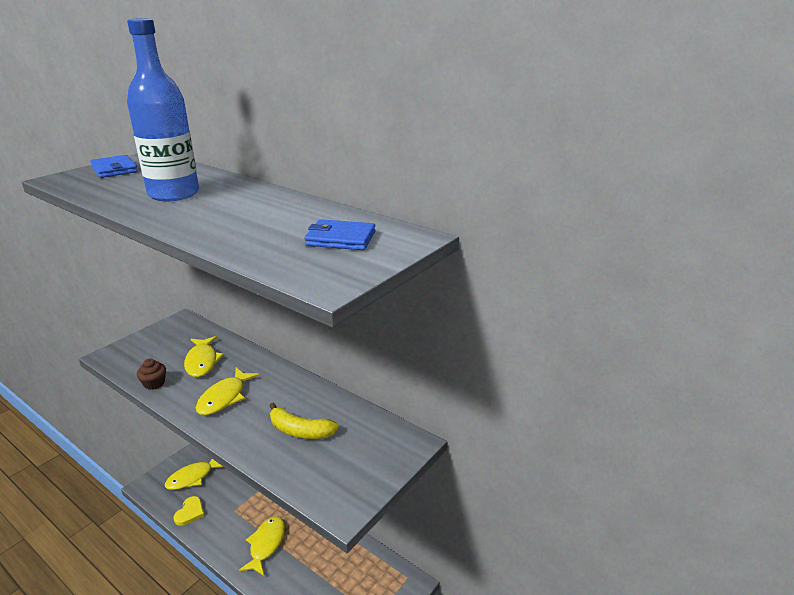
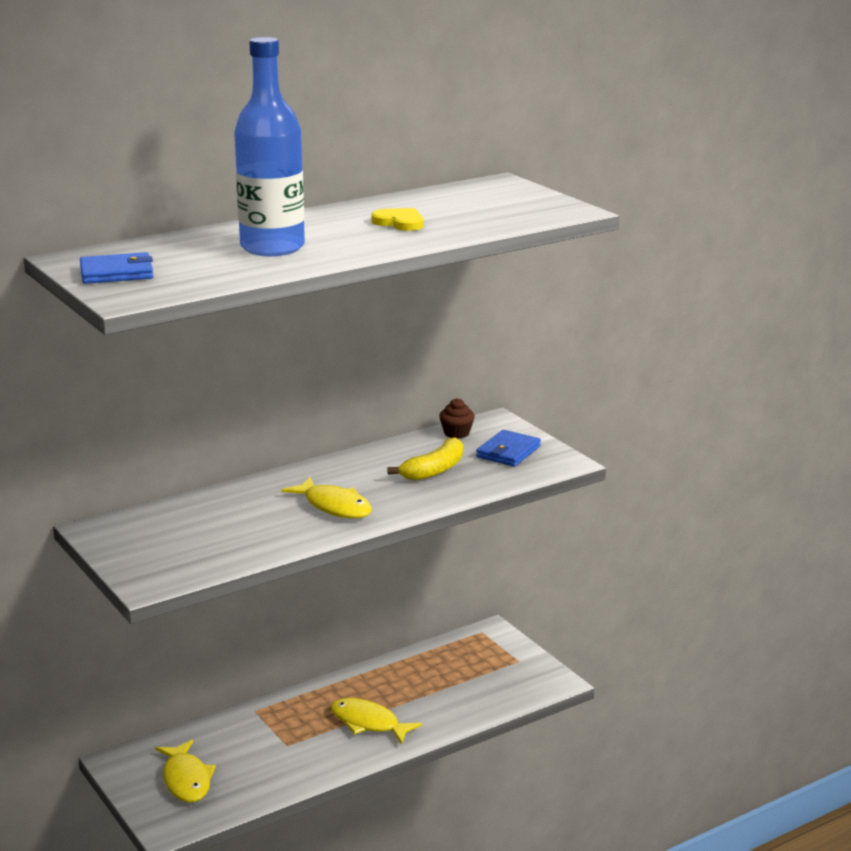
camera: 70 degrees left, 5 degrees down
brown cupcake [137,358,166,390] -> brown cupcake moved to [439,398,475,439]
yellow heart [174,496,204,526] -> yellow heart moved to [371,208,424,231]
yellow fish [184,336,224,377] -> none
blue wallet [304,219,375,250] -> blue wallet moved to [476,430,541,466]

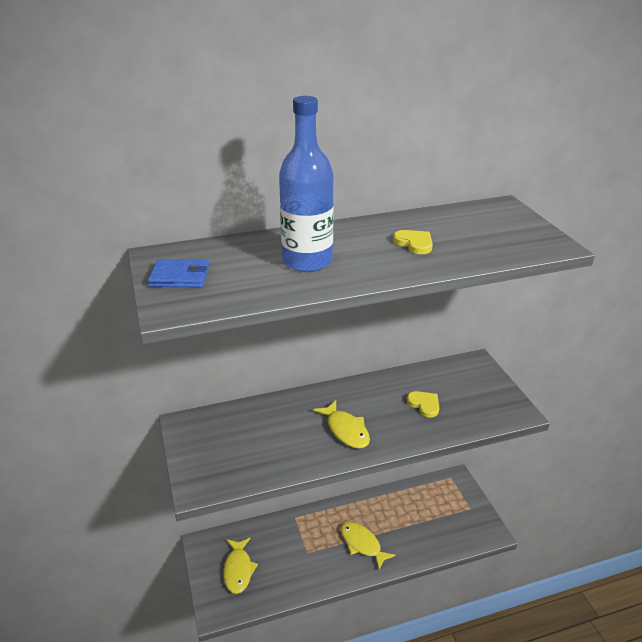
camera: 15 degrees right, 10 degrees up
yellow banana [387,437,463,481] -> yellow heart [407,391,439,418]
brown cupcake [439,398,475,439] -> none
blue wallet [476,430,541,466] -> none

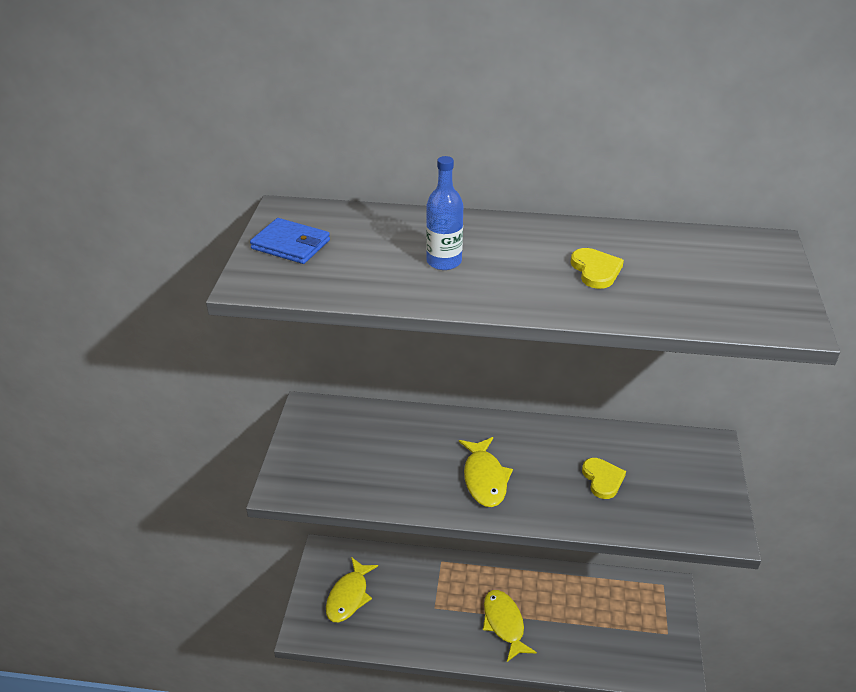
camera: 25 degrees right, 5 degrees up
blue bottle [279,96,334,272] -> blue bottle [426,156,463,270], size x0.55

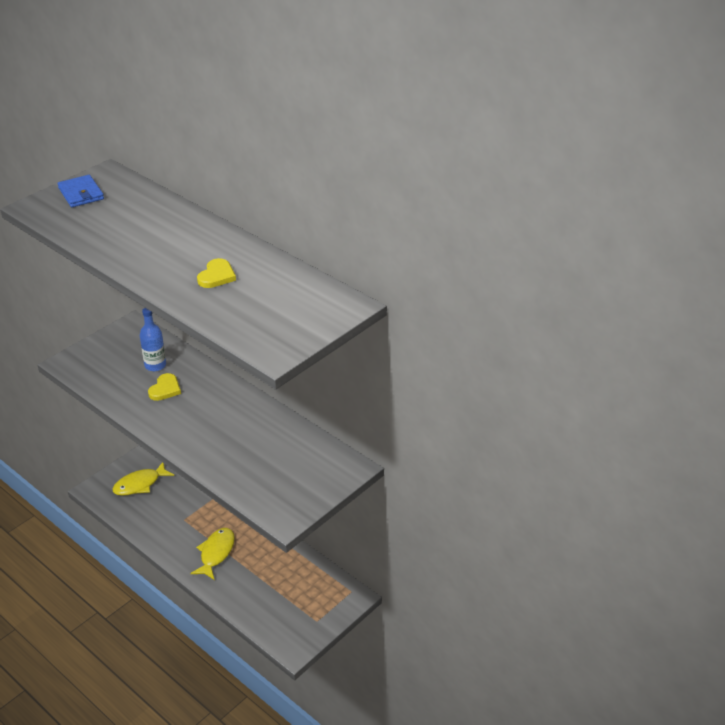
camera: 35 degrees right, 0 degrees up
blue bottle [426,156,463,270] -> blue bottle moved to [140,308,166,371]
yellow fish [459,437,513,507] -> none
yellow heart [582,458,626,499] -> yellow heart moved to [148,373,181,401]

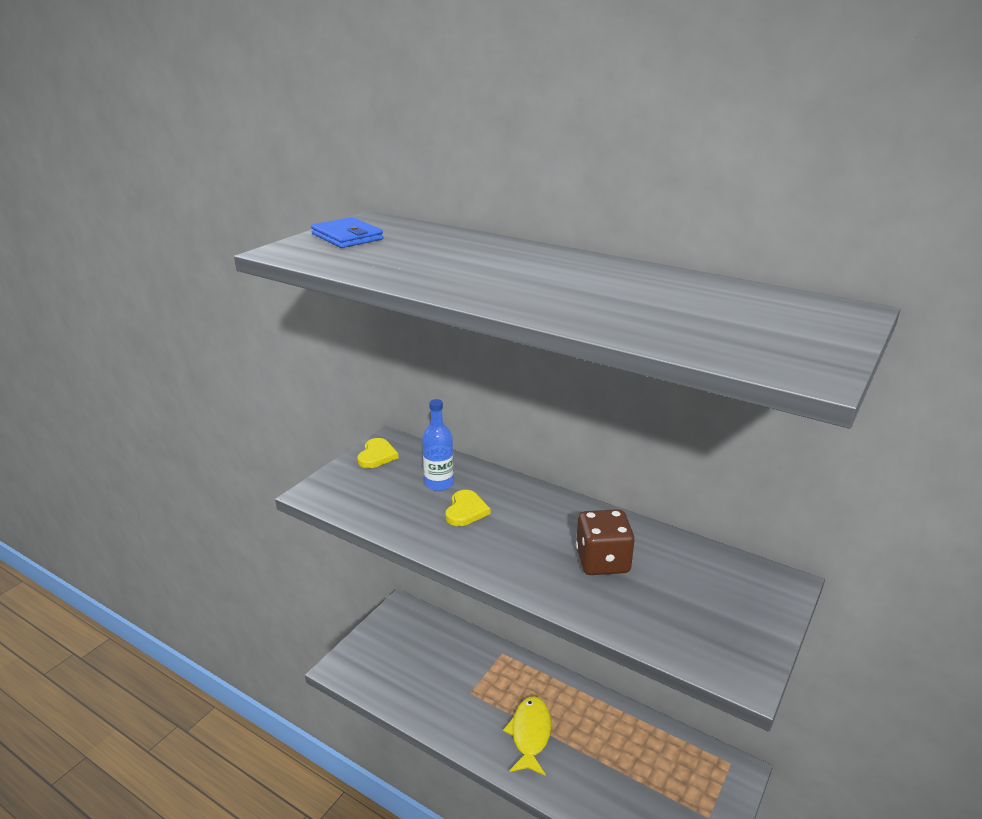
camera: 10 degrees left, 10 degrees down
yellow fish [112,462,174,496] -> none
yellow heart [197,258,236,288] -> yellow heart moved to [357,438,399,468]
none -> brown dice [576,509,635,575]

